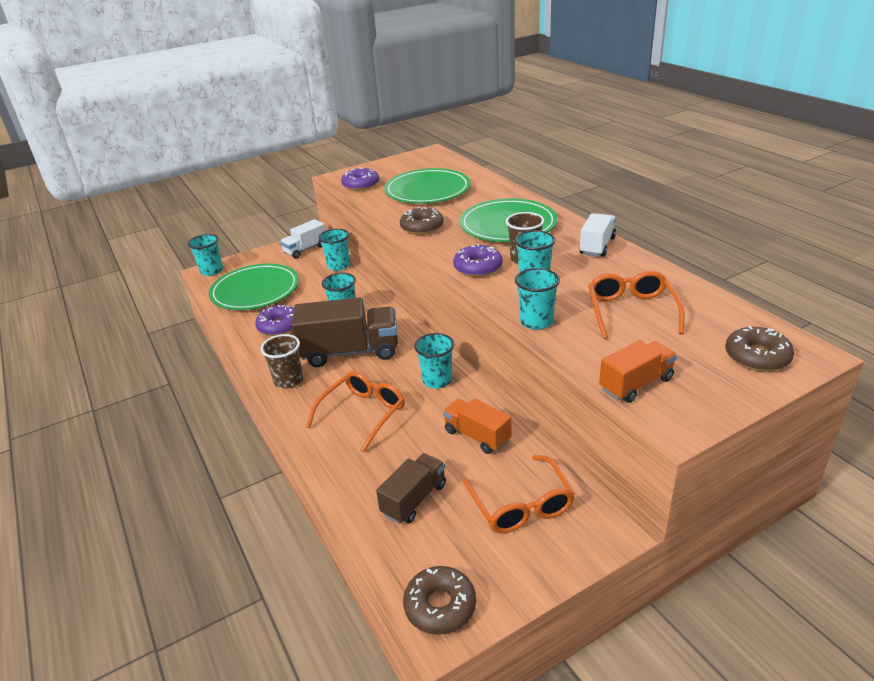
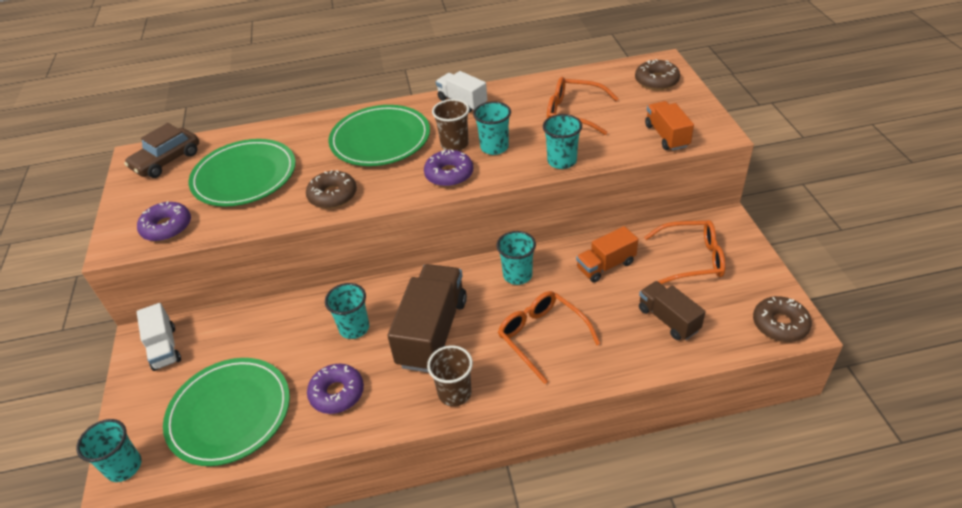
camera: 70 degrees left, 10 degrees up
turquoise cup [319,229,350,271] -> none
none -> brown car [124,123,199,178]

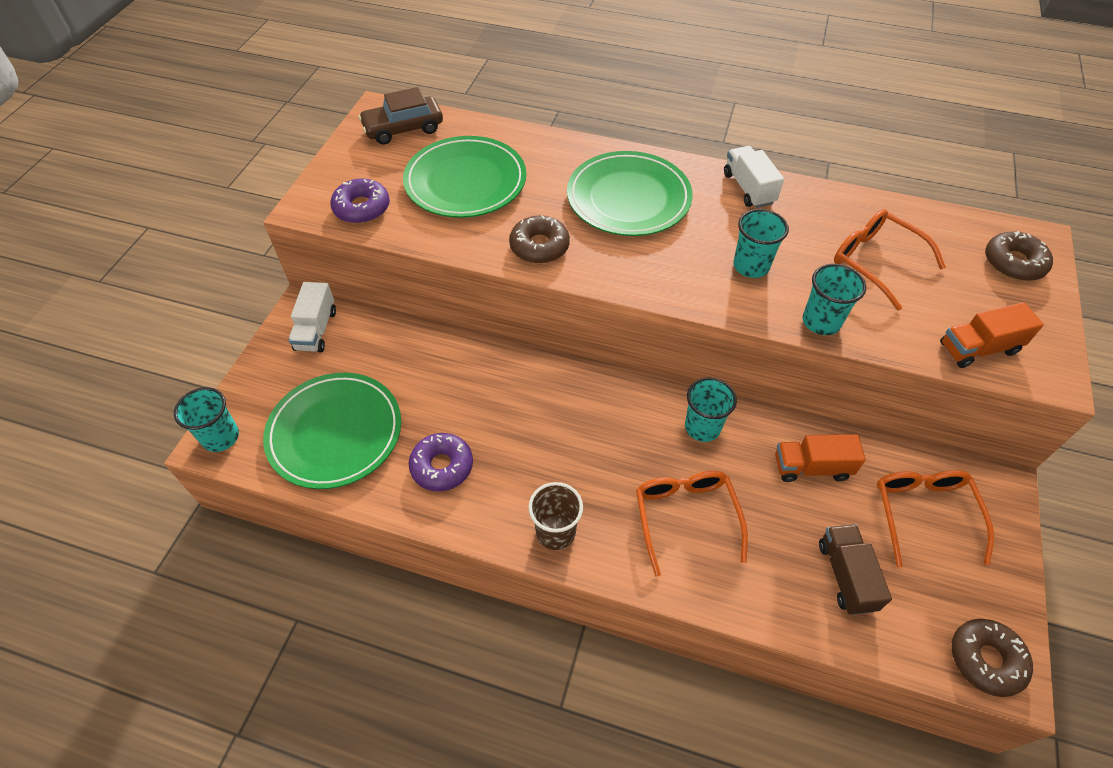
camera: 25 degrees right, 10 degrees up
turquoise cup [325,283,369,339] -> none
brown truck [388,264,467,373] -> none
purple donut [424,150,473,187] -> none
brown cup [432,99,469,151] -> none
orange glasses [644,220,725,284] -> orange glasses turned 120 degrees counterclockwise [877,470,994,568]
orange truck [645,101,694,150] -> orange truck turned 120 degrees counterclockwise [940,302,1044,368]

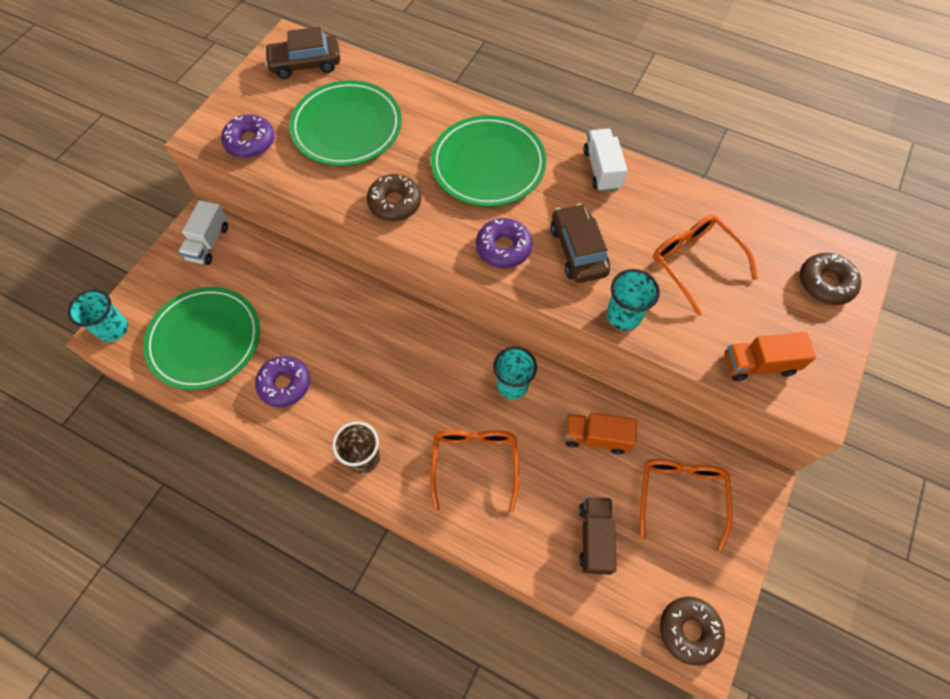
camera: 10 degrees right, 10 degrees up
turquoise cup [733,209,789,278] -> brown car [551,204,610,283]
none -> purple donut [476,218,533,268]

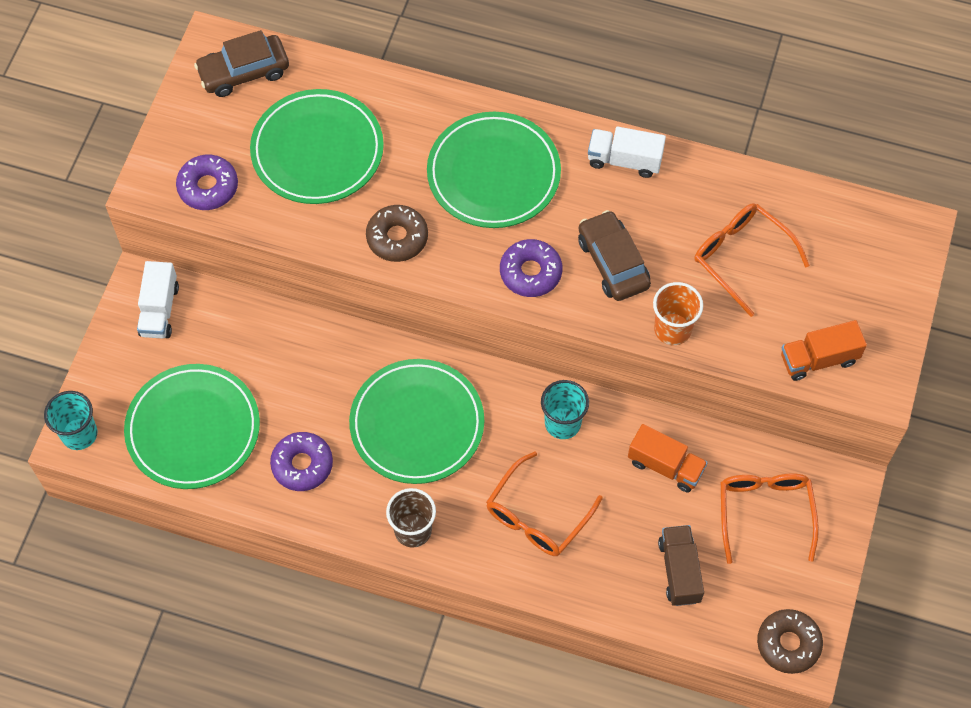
camera: 10 degrees left, 0 degrees up
orange glasses [430,430,519,512] -> orange glasses turned 135 degrees counterclockwise [486,452,603,556]
orange truck [564,413,637,455] -> orange truck turned 150 degrees counterclockwise [628,424,708,493]
white truck [583,129,627,192] -> white truck turned 60 degrees counterclockwise [588,127,666,178]
turquoise cup [607,269,660,331] -> orange cup [653,282,703,345]
brown donut [800,253,861,305] -> none
none -> green plate [349,359,484,484]

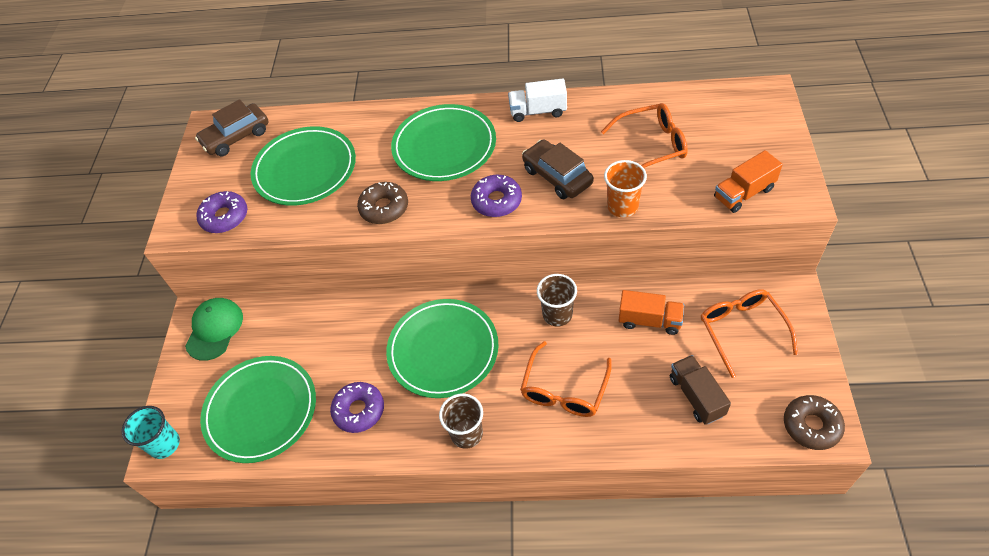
camera: 10 degrees left, 10 degrees down
white truck [137,261,179,339] -> green cap [185,298,243,361]
turquoise cup [541,380,589,439] -> brown cup [537,274,577,327]
orange glasses [694,203,810,317] -> orange glasses turned 135 degrees clockwise [601,103,688,168]

